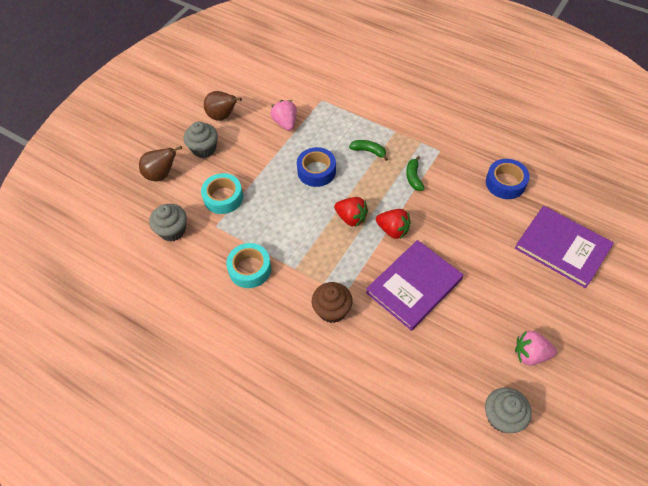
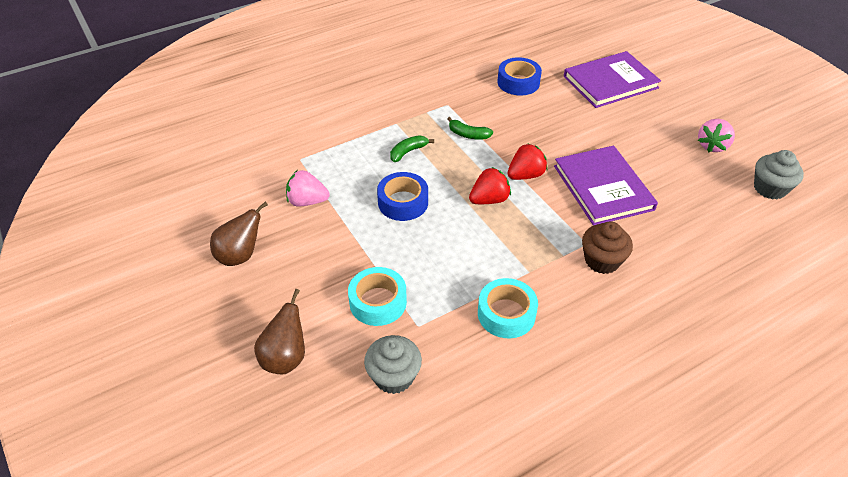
camera: 65 degrees left, 10 degrees down
grey cupcake [184,122,218,158] -> none

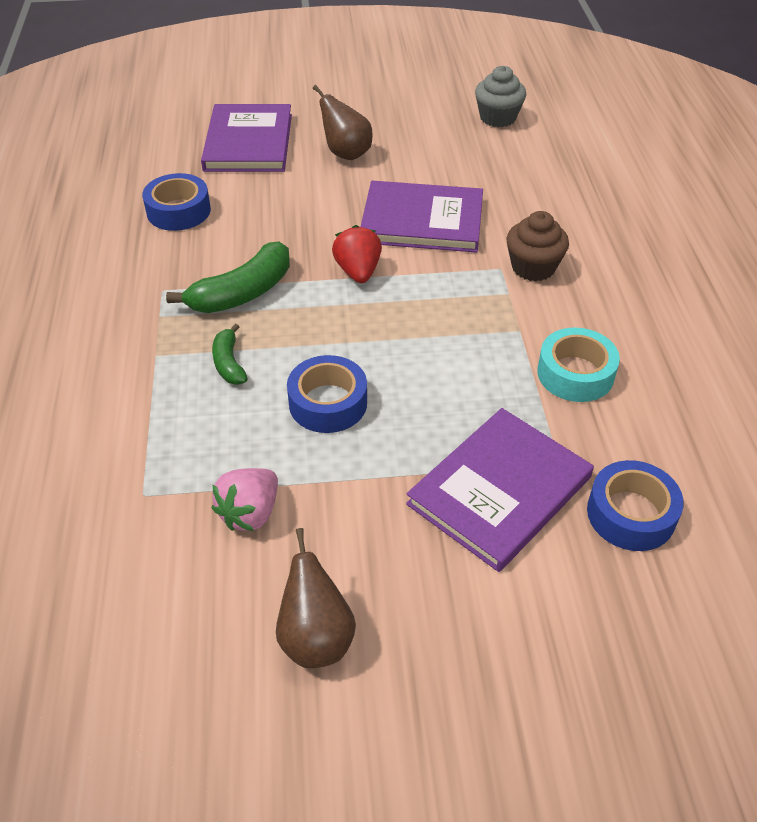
camera: 65 degrees left, 0 degrees up
brown pear [254,289,305,374] -> brown pear moved to [313,85,373,160]
turquoise tape [348,267,407,326] -> purple book [406,408,594,572]
grey cupcake [364,335,422,394] -> blue tape [587,460,684,551]
green banana [447,117,493,140] -> green banana [166,242,290,313], size x1.79
red strawberry [469,167,511,204] -> none
pink strawberry [698,119,735,152] -> none

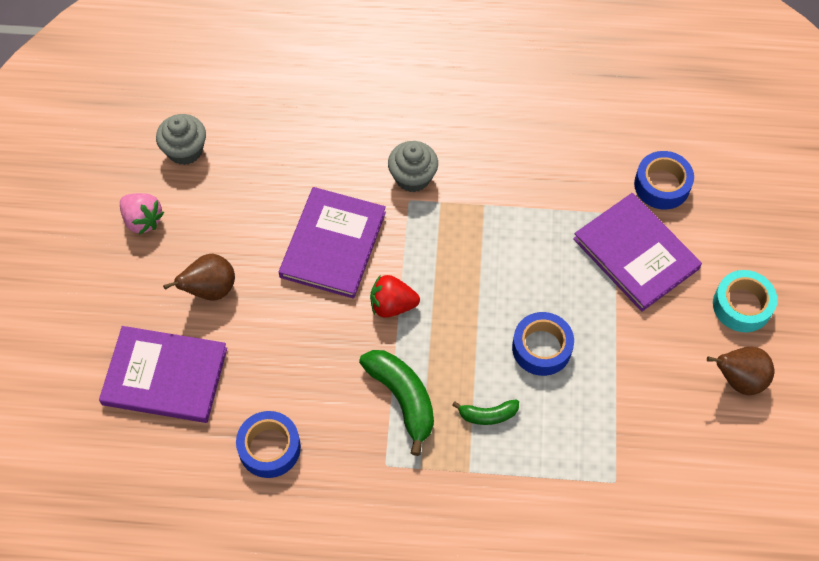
camera: 80 degrees left, 15 degrees up
pink strawberry [212,468,278,531] -> pink strawberry moved to [120,193,164,235]
brown cupcake [506,211,569,281] -> grey cupcake [388,141,438,192]
turquoise tape [537,327,620,402] -> turquoise tape moved to [713,270,777,332]

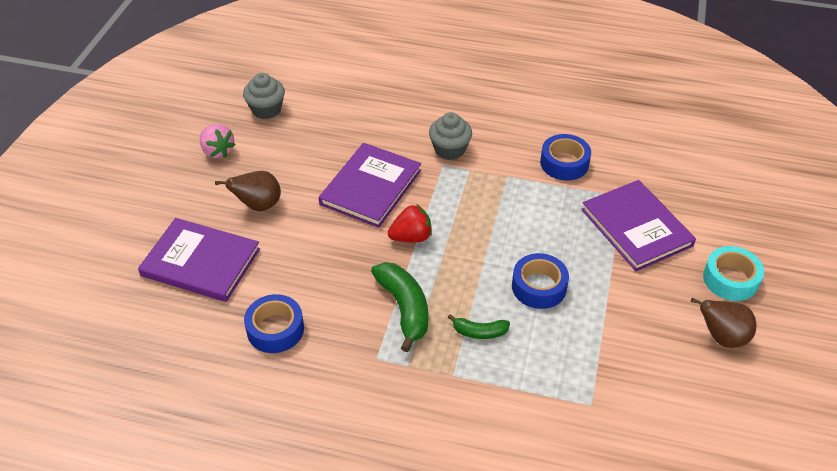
camera: 10 degrees right, 15 degrees down
red strawberry [370,275,420,318] -> red strawberry turned 150 degrees clockwise [388,205,432,242]
blue tape [634,151,694,209] -> blue tape moved to [540,134,591,180]

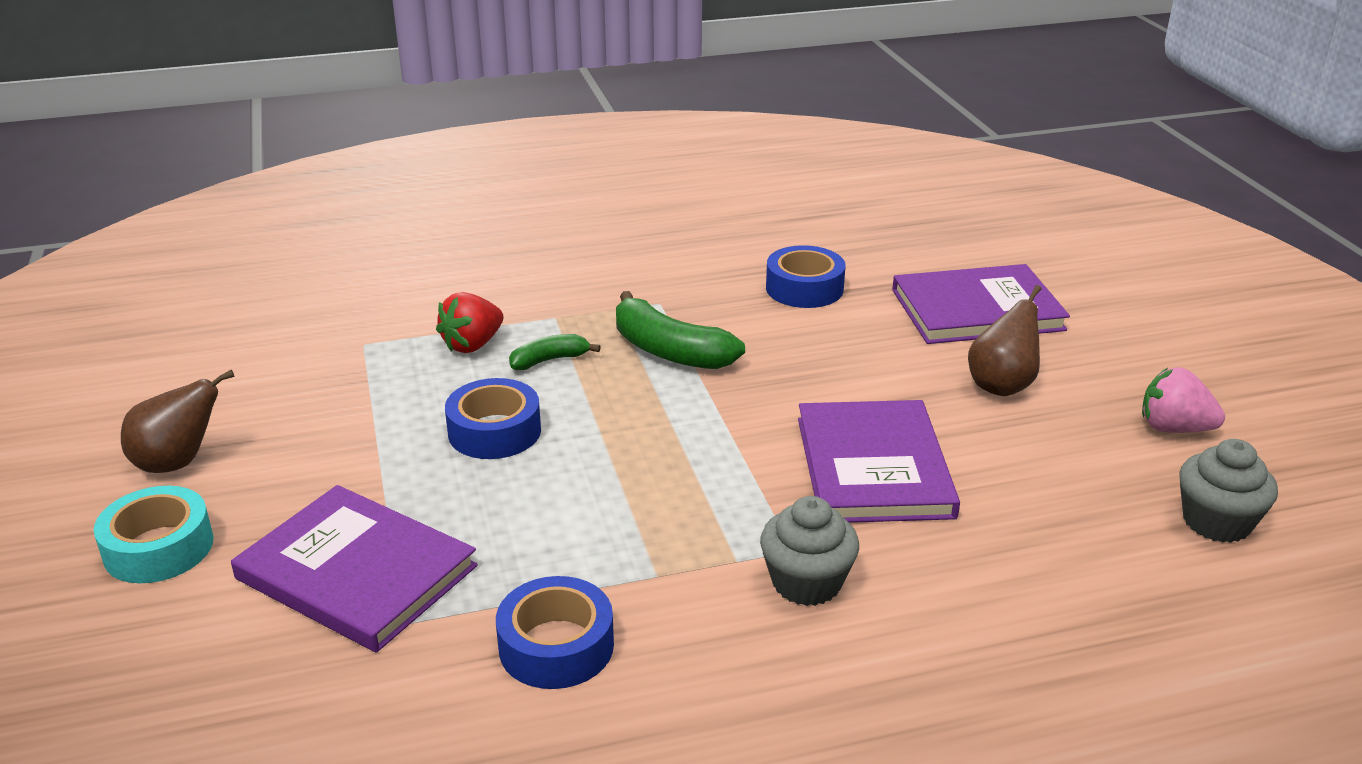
camera: 150 degrees right, 15 degrees down
red strawberry [388,205,432,242] -> red strawberry moved to [436,292,503,353]

